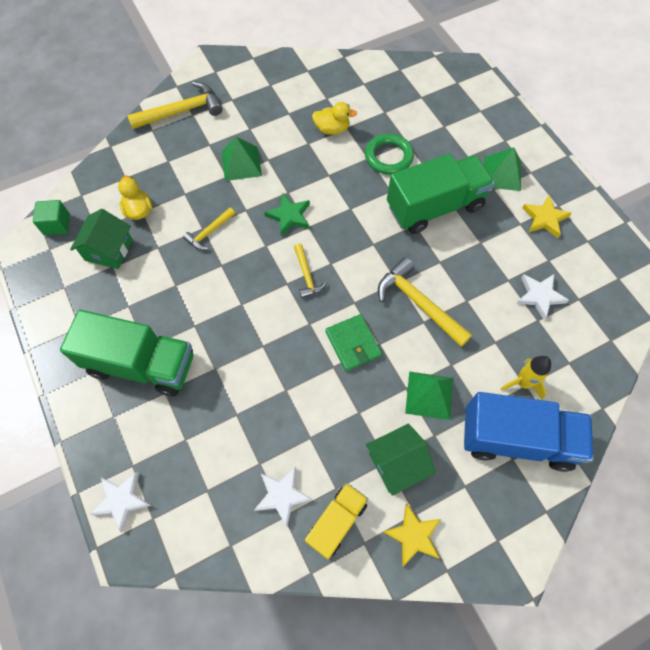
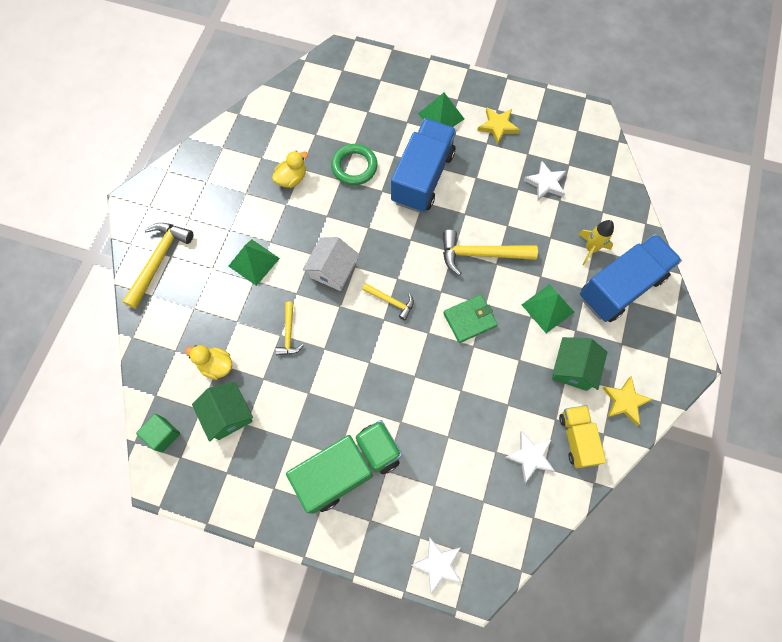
camera: 45 degrees left, 5 degrees up
green star [264,193,310,236] -> white house [303,237,359,291]
green wallet [326,314,382,372] -> green wallet turned 45 degrees counterclockwise [443,295,498,343]
green truck [387,154,494,234] -> blue truck [391,118,456,213]

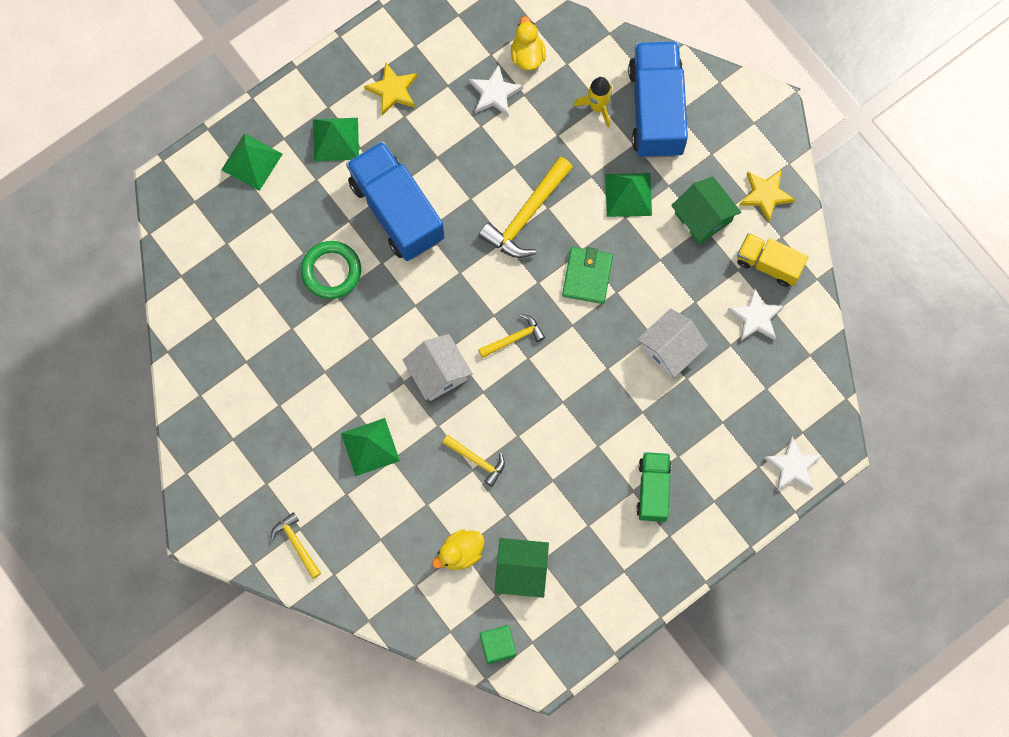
camera: 55 degrees left, 5 degrees up
yellow hammer [122,223,193,309] -> yellow hammer [271,512,321,579], size x0.56
yellow duck [272,151,308,188] -> yellow duck moved to [511,16,546,71]
green truck [286,420,402,514] -> green truck [636,452,671,522], size x0.57
none -> green pyramid [221,133,283,191]
none -> white house [637,308,708,378]

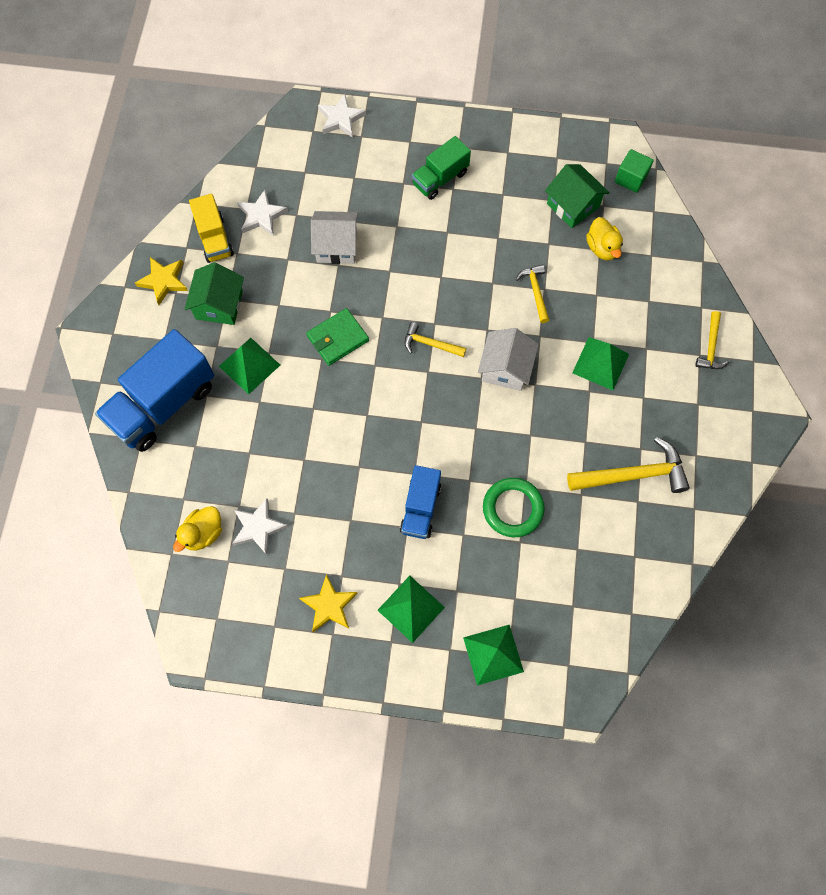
camera: 135 degrees left, 5 degrees down
blue truck [346,141,444,261] -> blue truck [400,465,441,539], size x0.57
yellow duck [432,529,484,570] -> yellow duck turned 60 degrees clockwise [586,217,623,260]
yellow hammer [478,157,573,258] -> yellow hammer moved to [567,437,690,493]
yellow rocket [573,77,612,128] -> none

